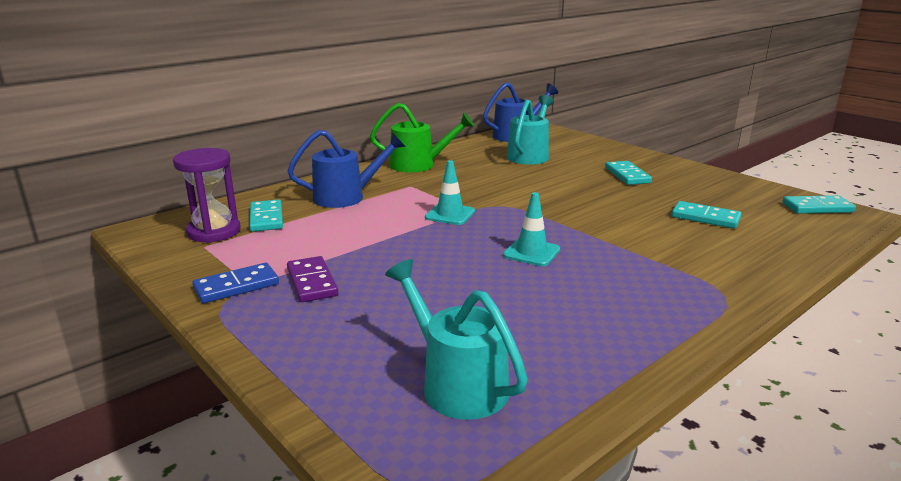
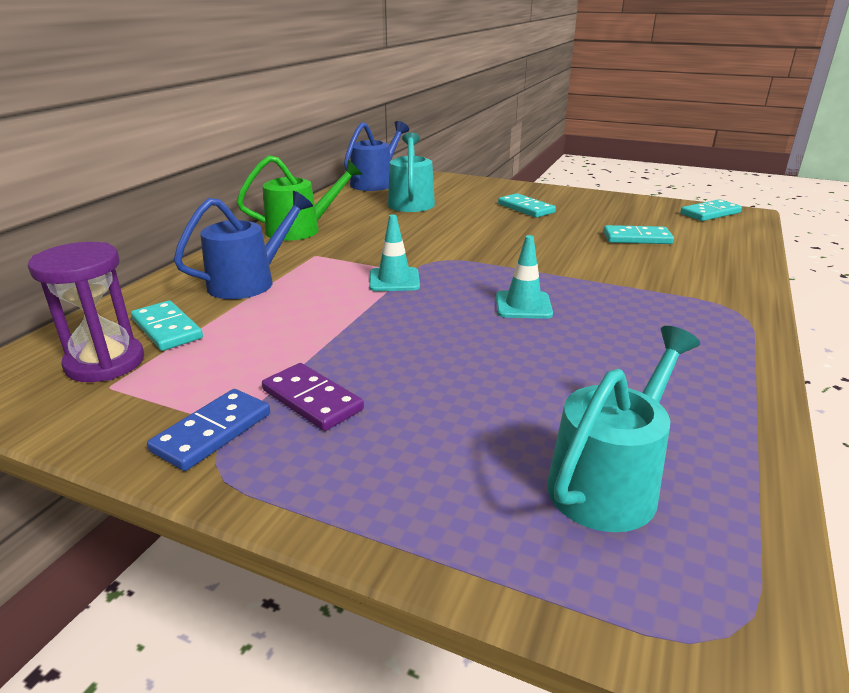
camera: 25 degrees left, 5 degrees up
turquoise watering can [385,259,528,420] -> turquoise watering can turned 105 degrees clockwise [547,326,700,532]

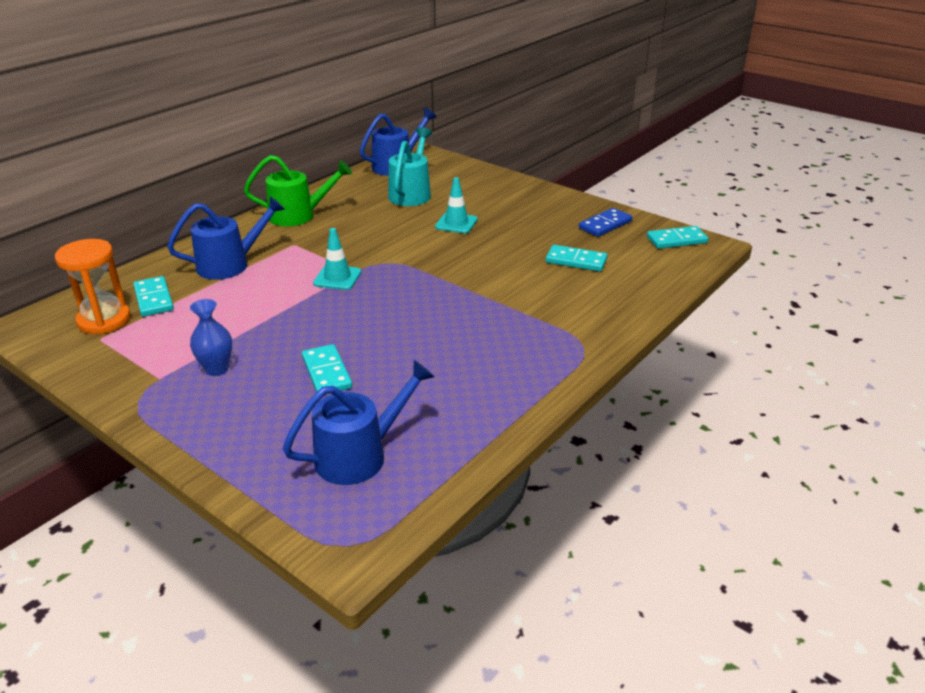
camera: 15 degrees right, 5 degrees up
purple hourglass [28,242,144,382] -> orange hourglass [55,239,131,334]
blue domino [147,389,270,471] -> blue domino moved to [579,208,632,237]
purple domino [262,363,364,431] -> blue vase [190,299,232,376]
turquoise traffic cone [496,235,553,319] -> turquoise traffic cone moved to [435,177,478,233]
turquoise domino [498,193,556,218] -> turquoise domino moved to [302,344,352,394]
turquoise watering can [547,326,700,532] -> blue watering can [283,360,435,485]

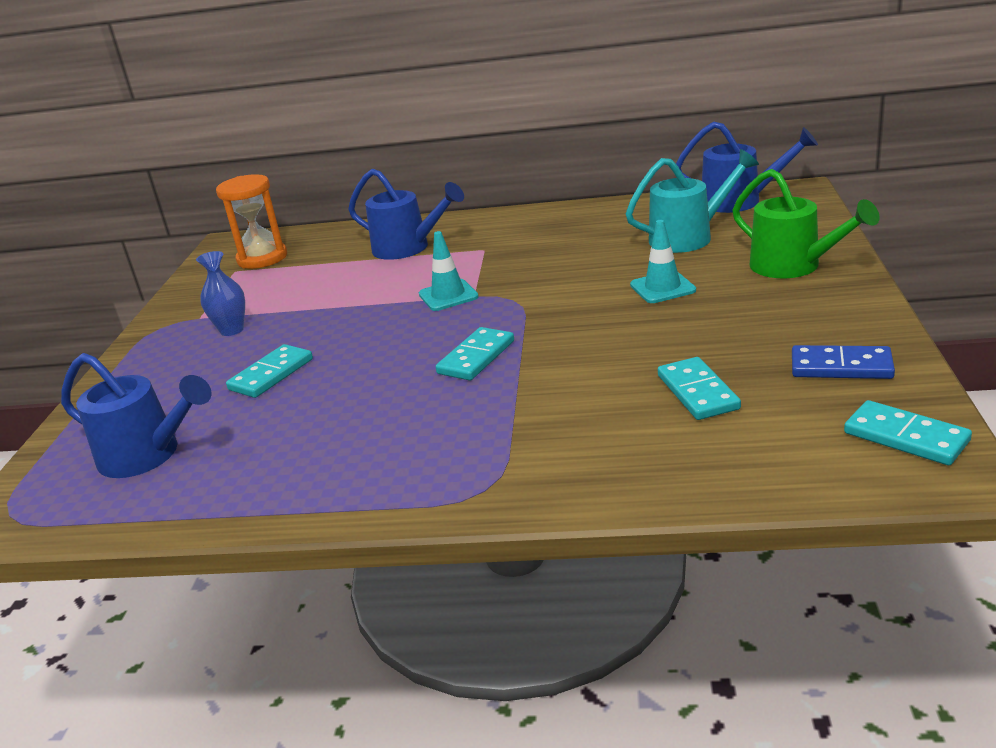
camera: 60 degrees right, 5 degrees down
turquoise domino [133,276,174,317] -> turquoise domino moved to [436,327,514,381]
green watering can [244,155,352,226] -> green watering can moved to [732,169,880,278]

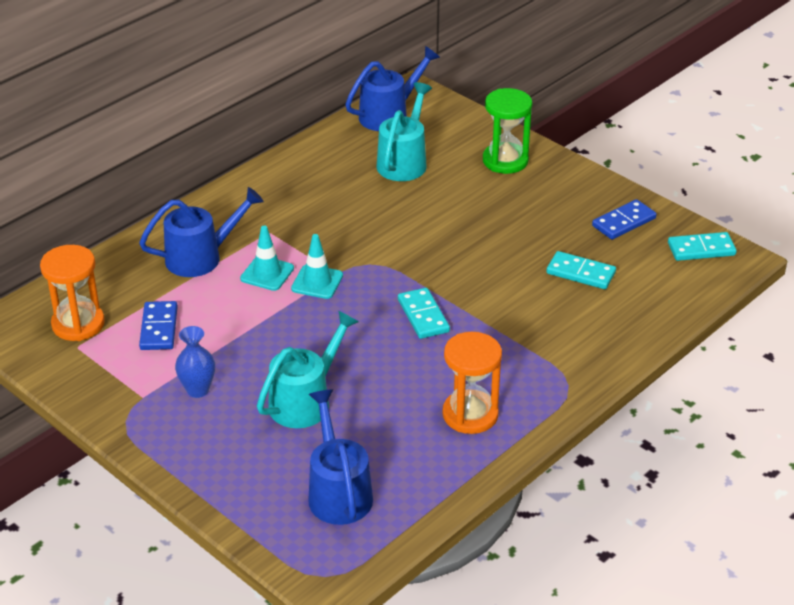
camera: 55 degrees left, 10 degrees up
blue watering can [61,353,212,478] -> blue watering can turned 75 degrees counterclockwise [308,389,373,525]
turquoise domino [226,344,313,398] -> turquoise watering can [257,310,359,428]
turquoise traffic cone [630,220,696,303] -> turquoise traffic cone moved to [240,226,294,291]
green watering can [732,169,880,278] -> green hourglass [483,88,532,174]
none -> blue domino [139,301,178,350]
none -> orange hourglass [442,332,502,434]

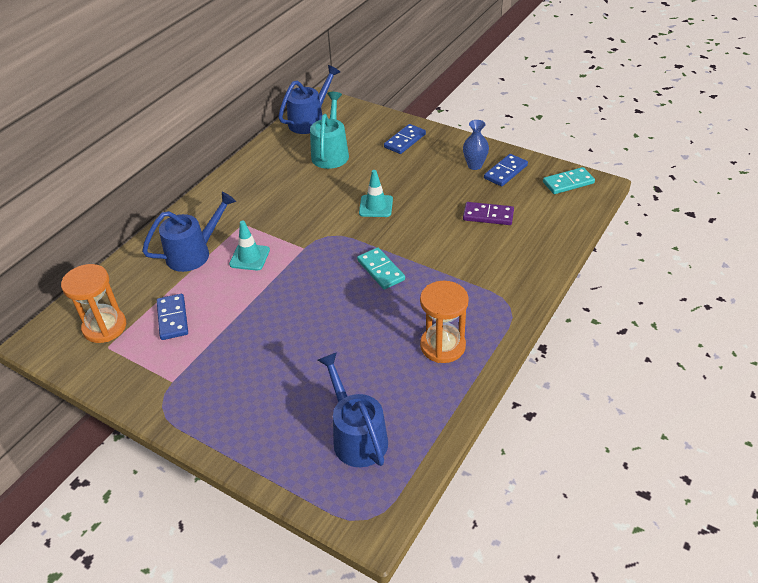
camera: 10 degrees left, 5 degrees up
blue vase [175,326,215,398] -> blue vase moved to [463,120,489,170]
turquoise watering can [257,310,359,428] -> none
turquoise traffic cone [291,234,343,299] -> turquoise traffic cone moved to [359,170,393,217]
green hourglass [483,88,532,174] -> blue domino [384,124,426,154]
turquoise domino [546,251,616,289] -> purple domino [463,202,514,225]

